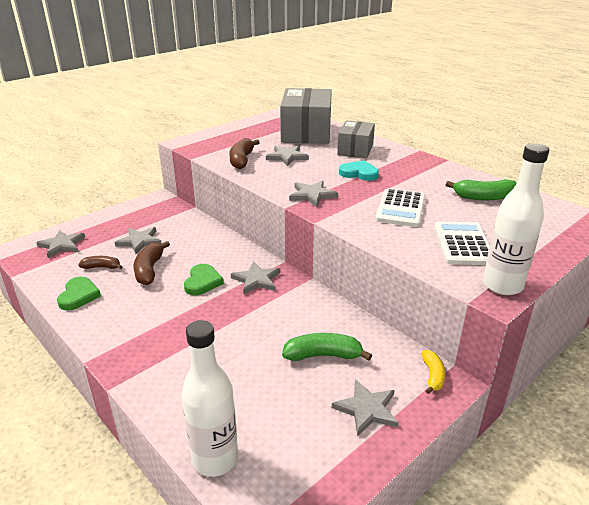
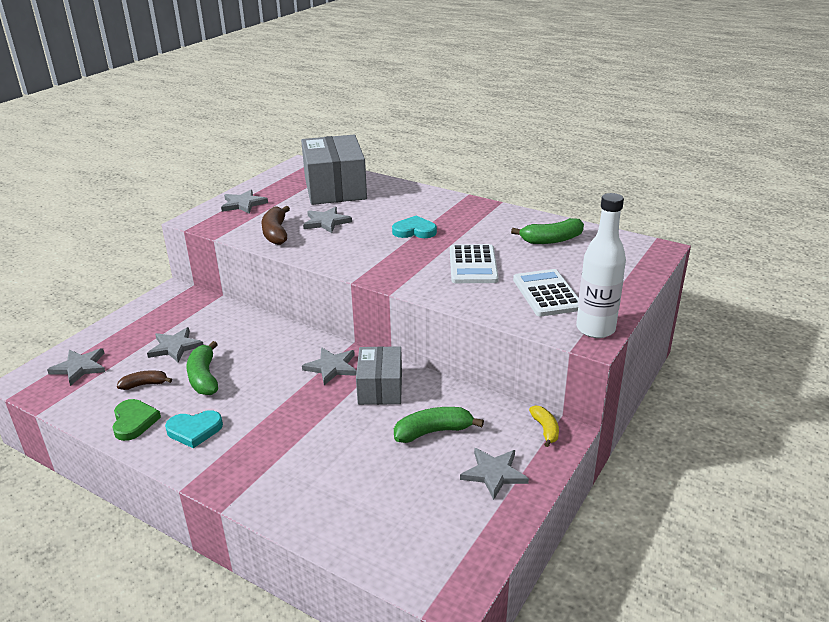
camera: 15 degrees left, 0 degrees up
brown banana [134,241,170,285] -> green banana [187,341,218,395]
white bottle [182,320,238,477] -> none
green heart [184,264,224,295] -> none
grey star [289,181,338,207] -> grey star moved to [221,190,268,214]
grey box [337,121,375,158] -> grey box moved to [356,346,402,405]
none -> turquoise heart [165,410,223,448]

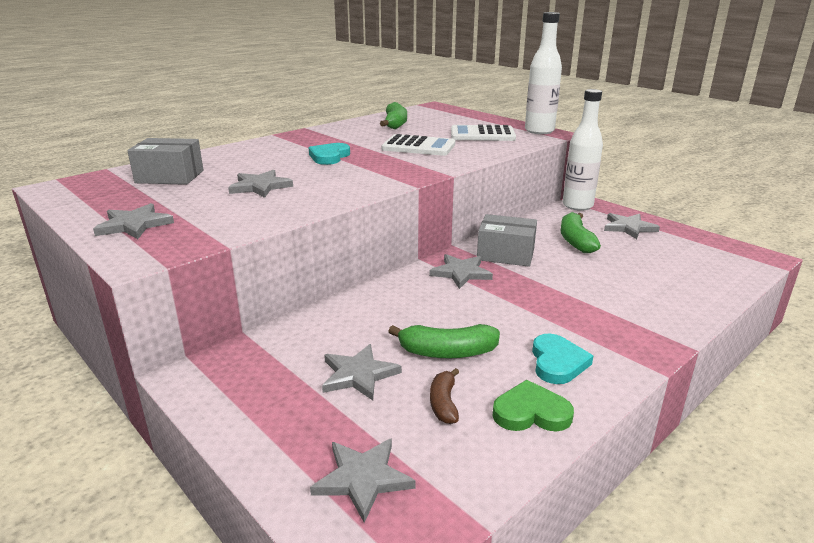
camera: 75 degrees left, 5 degrees down
brown banana [261,206,290,245] -> none
grey box [301,135,367,205] -> grey box [127,138,203,185], size x0.59
yellow banana [529,405,559,447] -> white bottle [562,89,603,211]

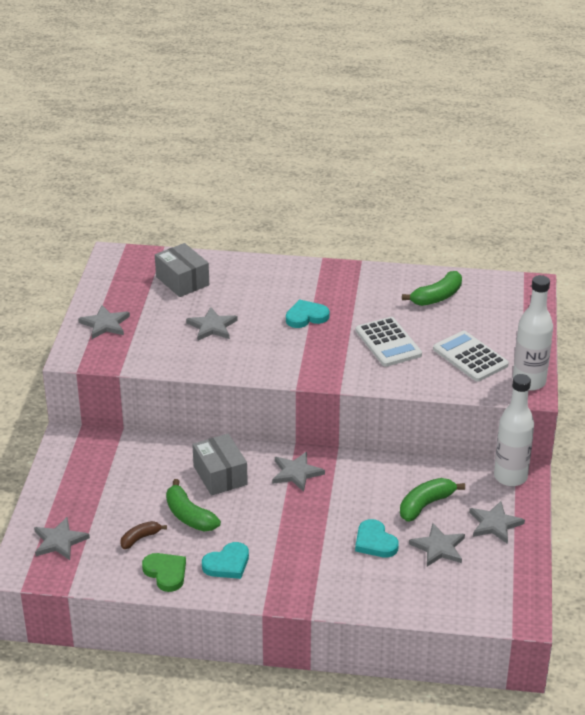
camera: 50 degrees right, 10 degrees up
grey star [322,344,402,400] -> grey star moved to [409,523,465,567]
grey box [477,214,537,267] -> grey box moved to [192,434,248,496]
none -> turquoise heart [355,519,399,558]

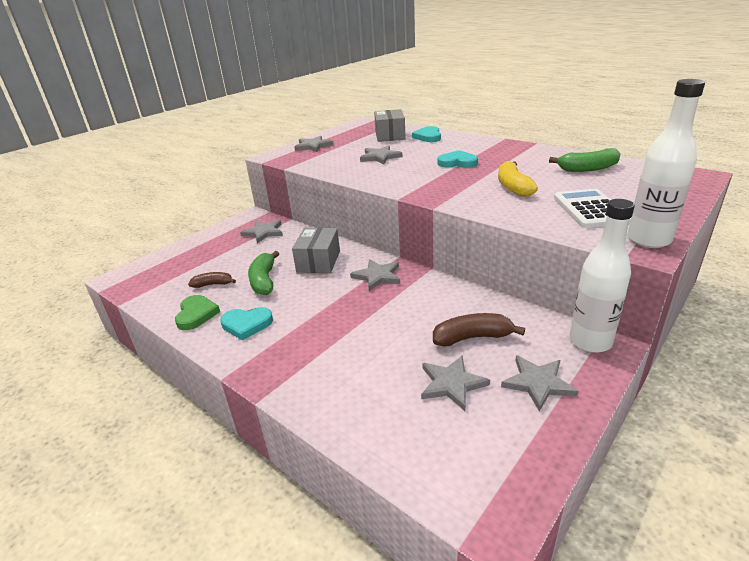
camera: 35 degrees right, 5 degrees down
grey star [34,517,90,560] -> grey star moved to [240,220,283,243]
turquoise heart [355,519,399,558] -> turquoise heart moved to [412,126,441,142]
white calculator [356,317,422,367] -> yellow banana [498,161,538,197]
green banana [400,478,465,522] -> brown banana [433,313,525,347]

